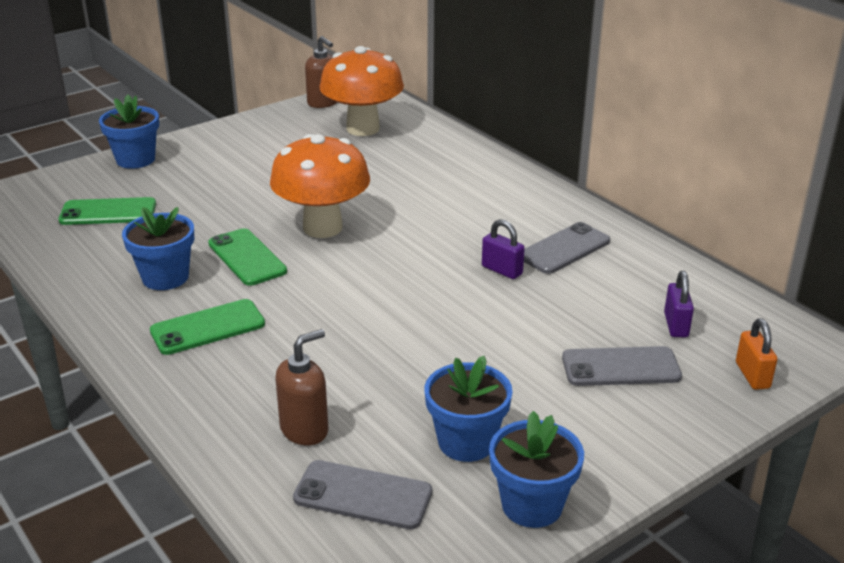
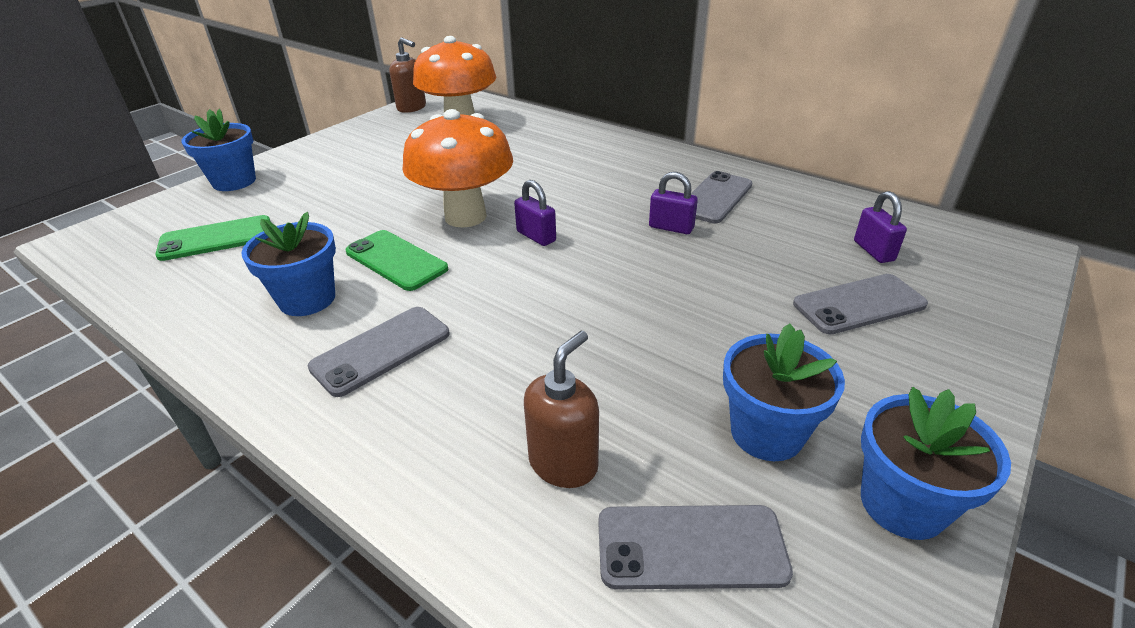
camera: 15 degrees left, 5 degrees up
green phone [150,299,265,355] -> grey phone [308,307,450,397]
orange padlock [736,318,777,390] -> none
none -> purple padlock [514,180,556,246]

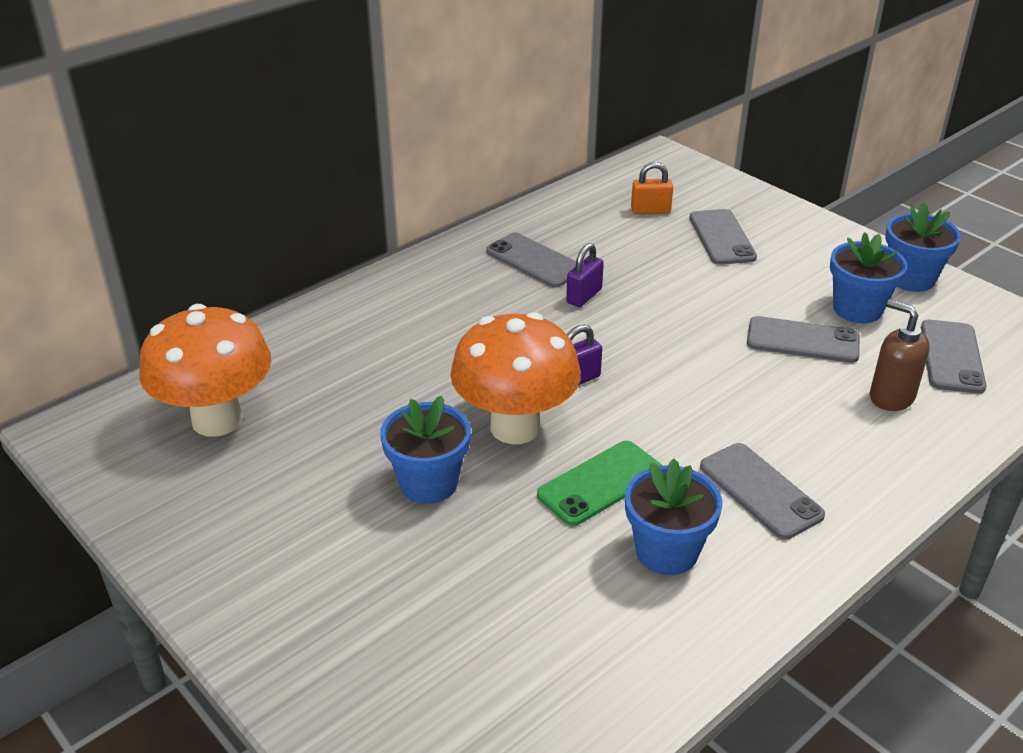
camera: 80 degrees left, 0 degrees up
green phone [155,215,271,261] -> none
blue flower pot [181,109,256,191] -> blue flower pot moved to [380,395,471,504]
brown soap dispenser [389,37,426,113] -> none
purple padlock [854,191,907,263] -> orange padlock [631,162,673,214]
none -> grey phone [747,316,860,363]

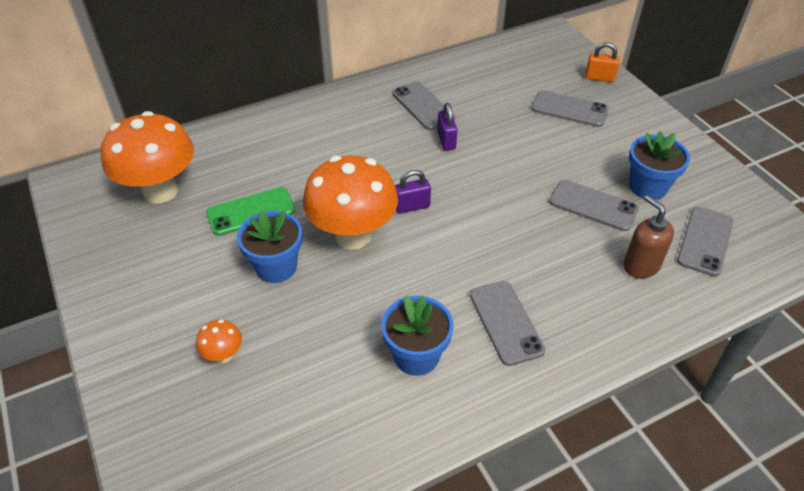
camera: 15 degrees right, 10 degrees up
green phone [537,441,663,526] -> green phone moved to [206,187,296,236]
purple padlock [566,243,604,307] -> purple padlock turned 60 degrees counterclockwise [437,103,457,150]
orange padlock [631,162,673,214] -> orange padlock moved to [585,42,620,82]
grey phone [689,209,757,265] -> grey phone turned 75 degrees counterclockwise [531,90,609,127]
blue flower pot [885,202,961,292] -> none
none -> orange mushroom [196,319,242,363]

